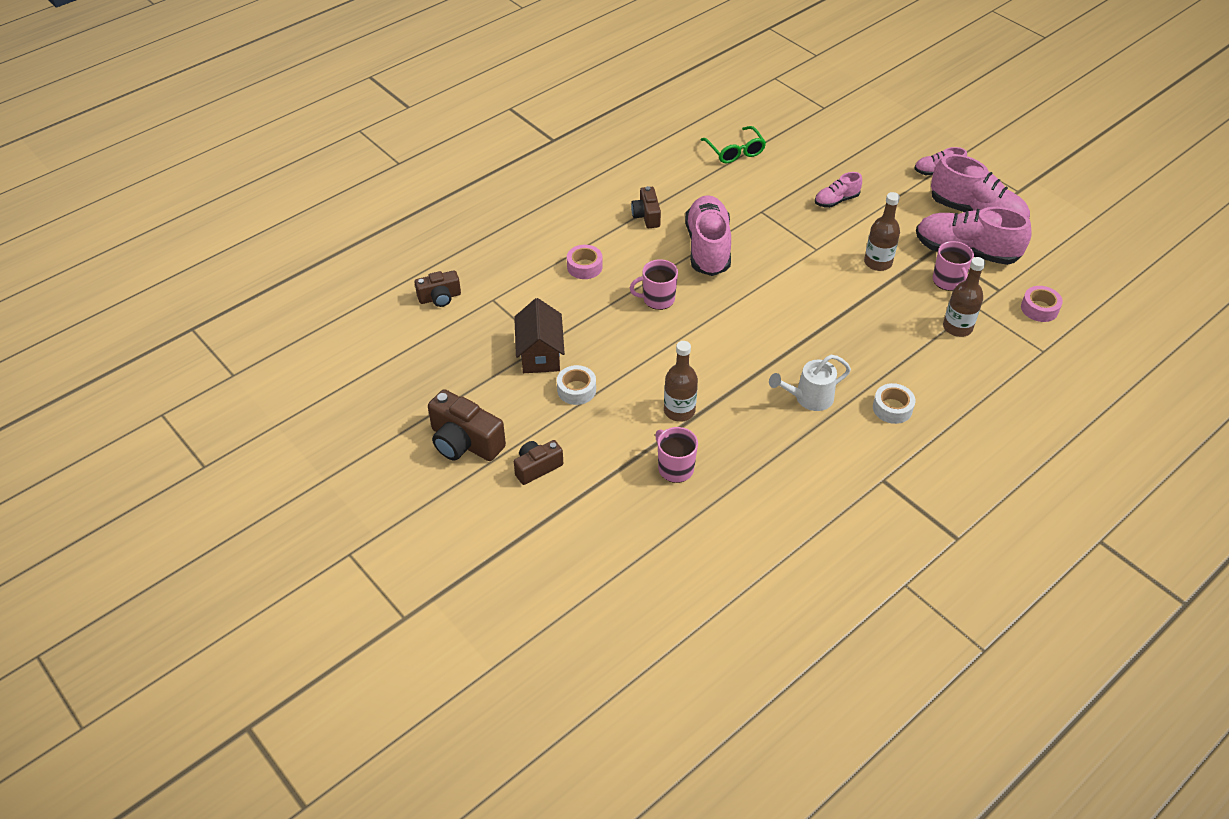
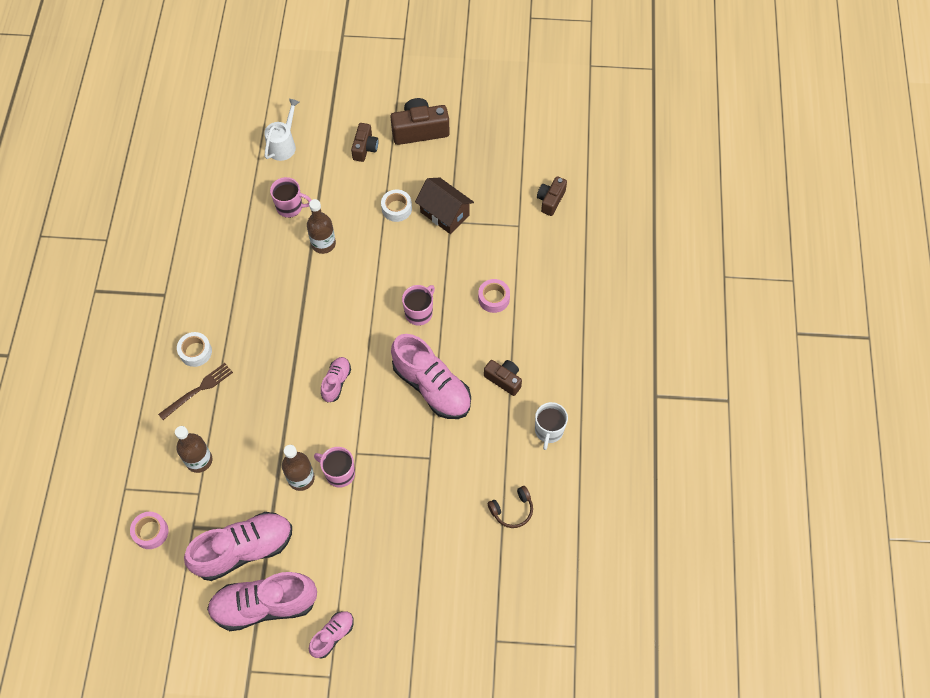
camera: 135 degrees right, 15 degrees up
green glasses [701,126,766,163] -> brown headphones [488,486,533,528]
white watering can [769,355,851,411] -> white watering can moved to [264,99,299,161]
pink shoe [815,172,862,208] -> pink shoe moved to [321,357,351,403]
pink mug [933,241,974,291] -> pink mug moved to [314,447,355,488]
none -> brown fork [158,363,233,420]
none -> white mug [535,402,568,450]

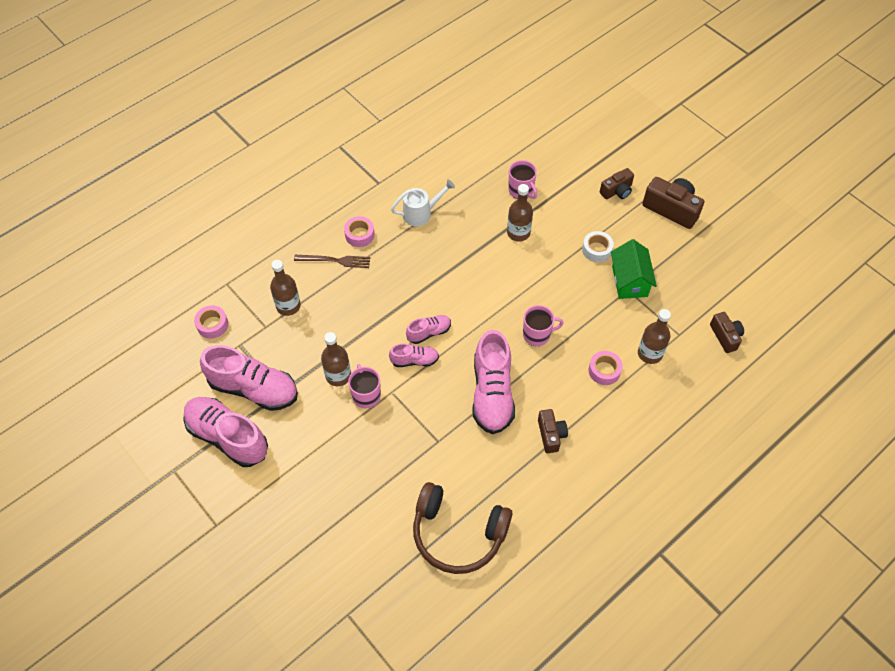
camera: 45 degrees right, 5 degrees down
white tape [177,332,212,367] -> pink tape [344,216,375,247]
white watering can [264,99,299,161] -> white watering can moved to [391,179,455,226]
pink shoe [309,611,354,659] -> pink shoe moved to [389,343,439,367]
brown house [415,177,474,234] -> green house [611,239,657,299]
brown headphones [488,486,533,528] -> brown headphones [413,482,512,574], size x2.15
white mug [535,402,568,450] -> none
brown camera [537,177,567,216] -> brown camera turned 90 degrees clockwise [710,312,744,353]
none -> brown bottle [638,309,671,364]

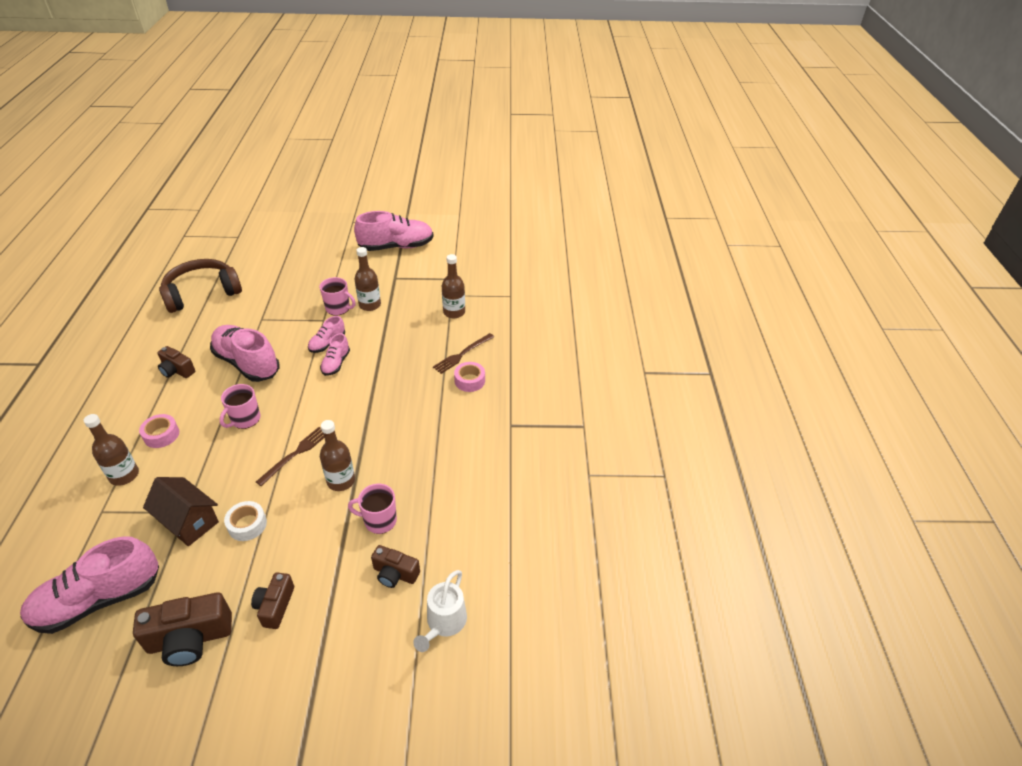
camera: 130 degrees right, 15 degrees down
pink tape [194,305,228,339] -> none
pink shoe [200,345,298,411] -> pink shoe moved to [20,536,159,634]
white watering can [391,179,455,226] -> white watering can moved to [413,570,467,652]
green house [611,239,657,299] -> brown house [143,477,219,546]
brown camera [710,312,744,353] -> brown camera moved to [371,545,420,588]
none -> brown fork [256,427,324,486]

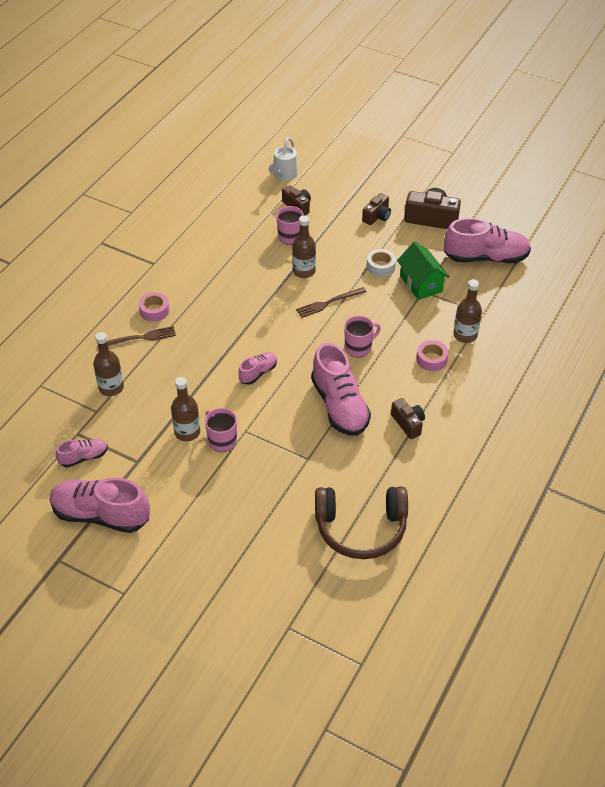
camera: 150 degrees left, 5 degrees up
brown house [143,477,219,546] -> green house [397,242,449,300]
pink shoe [308,316,345,353] -> pink shoe moved to [56,439,108,468]
white watering can [413,570,467,652] -> white watering can turned 150 degrees clockwise [269,137,298,181]

